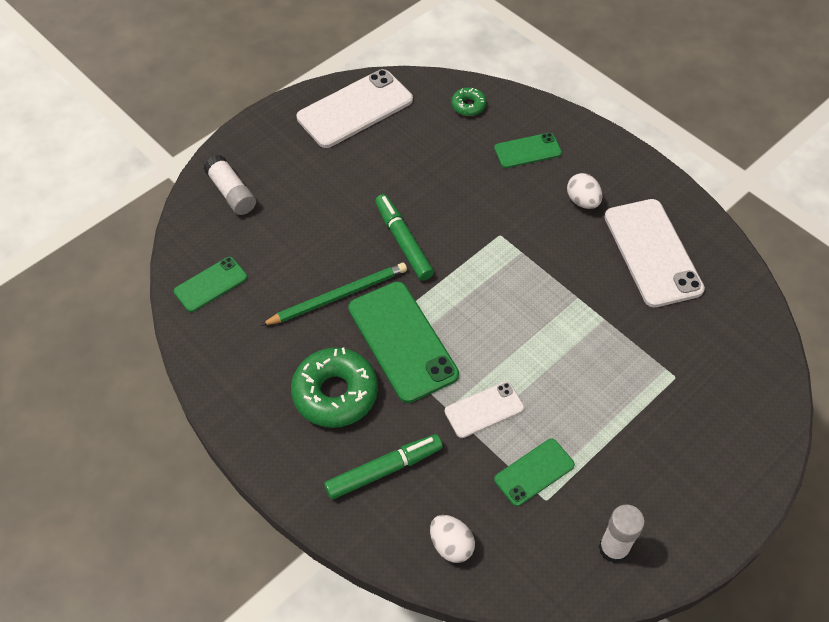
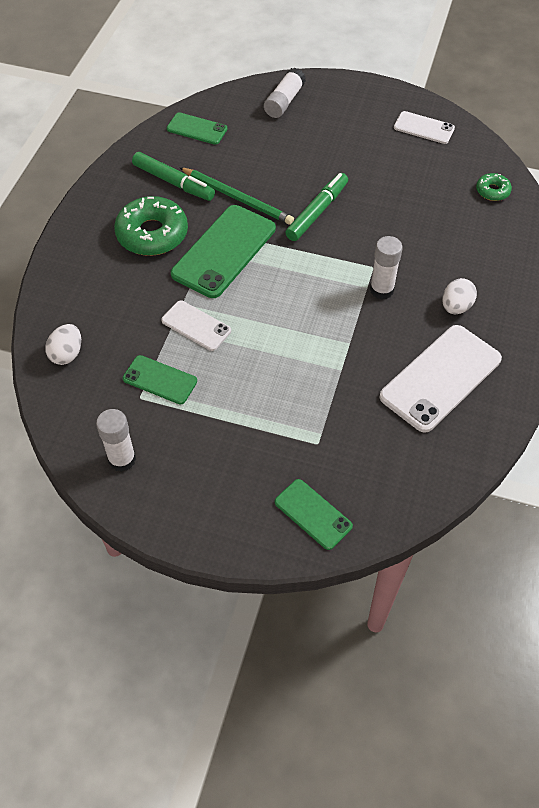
camera: 60 degrees right, 0 degrees up
white phone [297,69,413,148] -> white phone [394,111,455,144], size x0.55
green marker [324,434,443,500] -> green marker moved to [132,152,215,201]
green phone [494,133,562,168] -> green phone moved to [275,479,353,550]
none -> white glue stick [370,236,402,299]

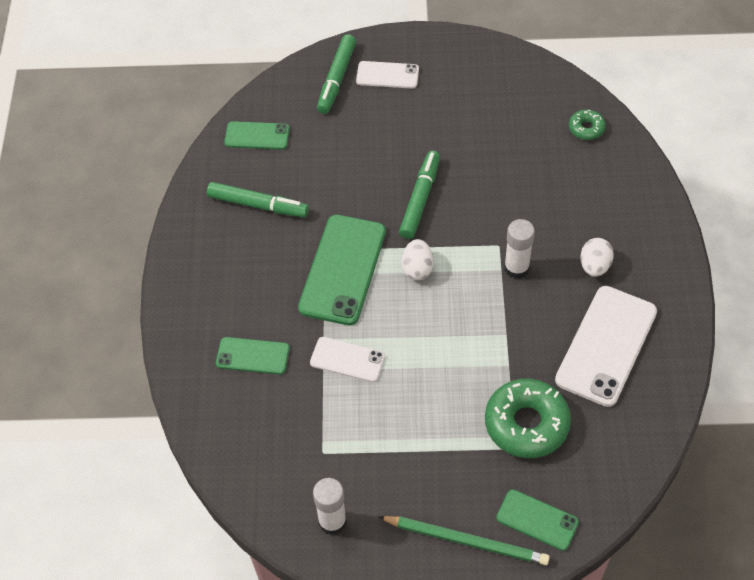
camera: 15 degrees left, 0 degrees up
white egg [45,324,81,365] -> white egg moved to [401,239,434,280]
green donut [114,196,188,256] -> green donut moved to [485,379,571,458]
green phone [123,355,197,404] -> green phone moved to [216,337,290,375]
green pencil [179,167,294,225] -> green pencil moved to [378,516,550,565]
white glue stick [264,68,306,118] -> green marker [317,35,356,114]
white phone [394,111,455,144] -> white phone moved to [356,61,419,89]

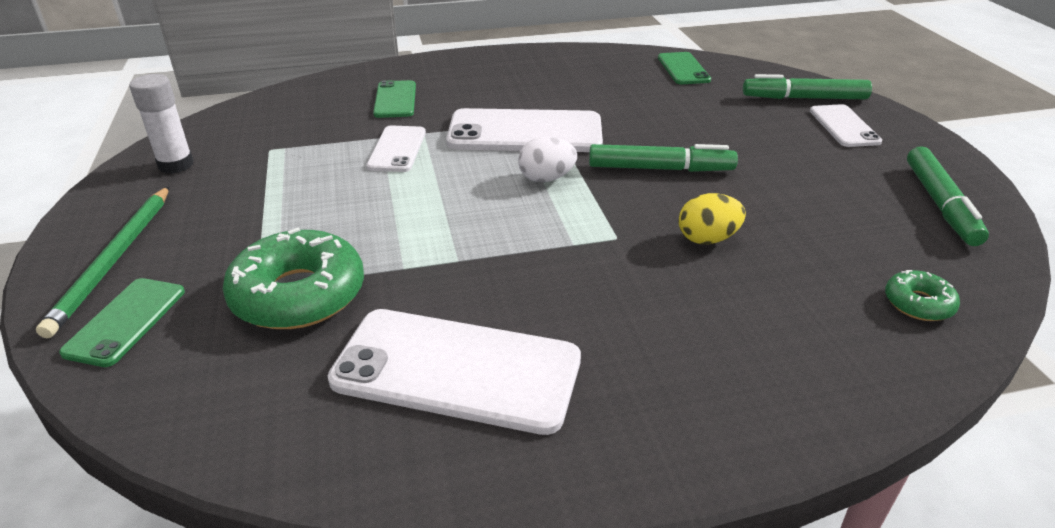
camera: 75 degrees right, 20 degrees down
green marker [207,182,309,218] -> green marker moved to [907,146,989,246]
green phone [298,215,386,325] -> white phone [446,108,603,152]
white glue stick [504,219,535,279] -> none
white egg [580,238,614,277] -> none
none -> yellow egg [679,193,746,244]

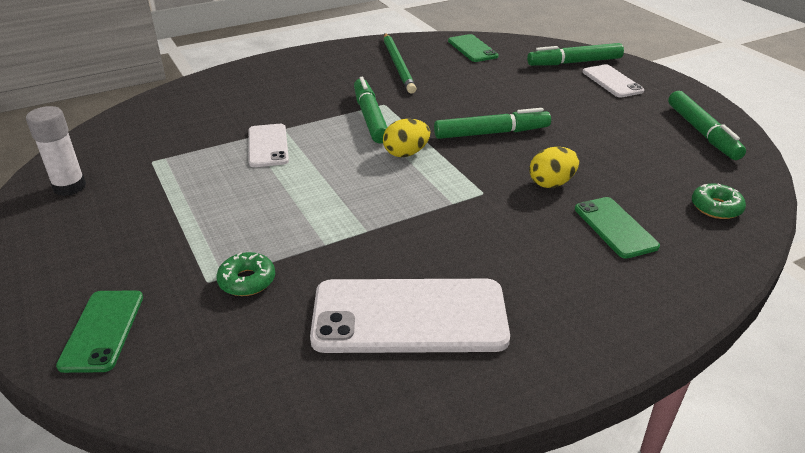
camera: 15 degrees left, 0 degrees up
green pencil [36,186,169,338] -> green pencil moved to [384,33,416,94]
green donut [223,227,364,329] -> green donut [216,252,275,296], size x0.50
green phone [373,80,416,118] -> green phone moved to [575,197,660,259]
white phone [446,108,603,152] -> green marker [354,77,387,143]
white egg [518,137,577,182] -> yellow egg [383,119,430,157]

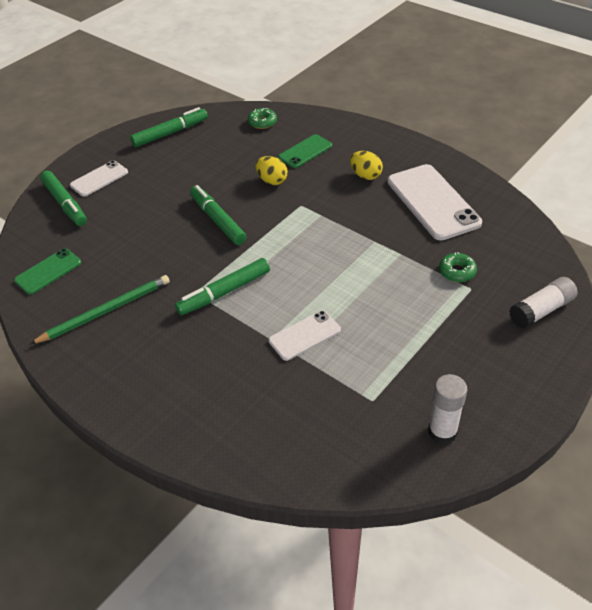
camera: 110 degrees left, 10 degrees up
green phone [56,291,143,373] -> white glue stick [509,277,578,329]
yellow egg [383,119,430,157] -> yellow egg moved to [350,151,383,180]

